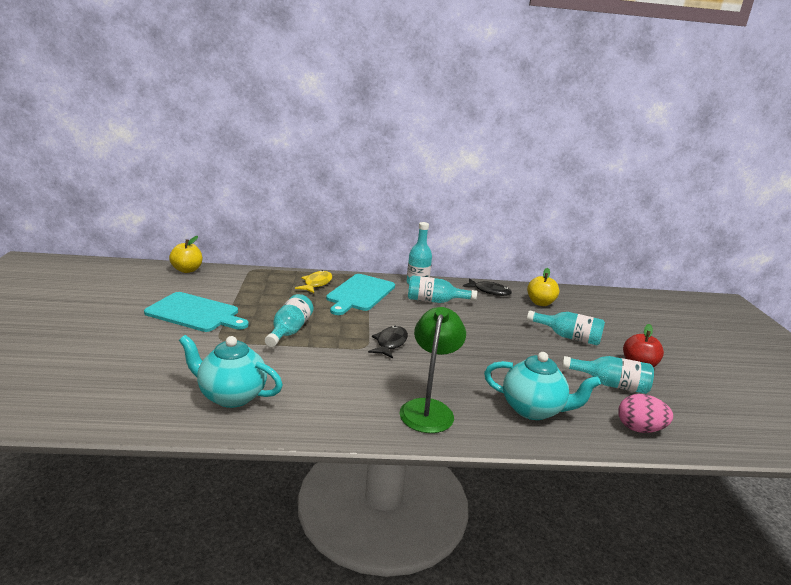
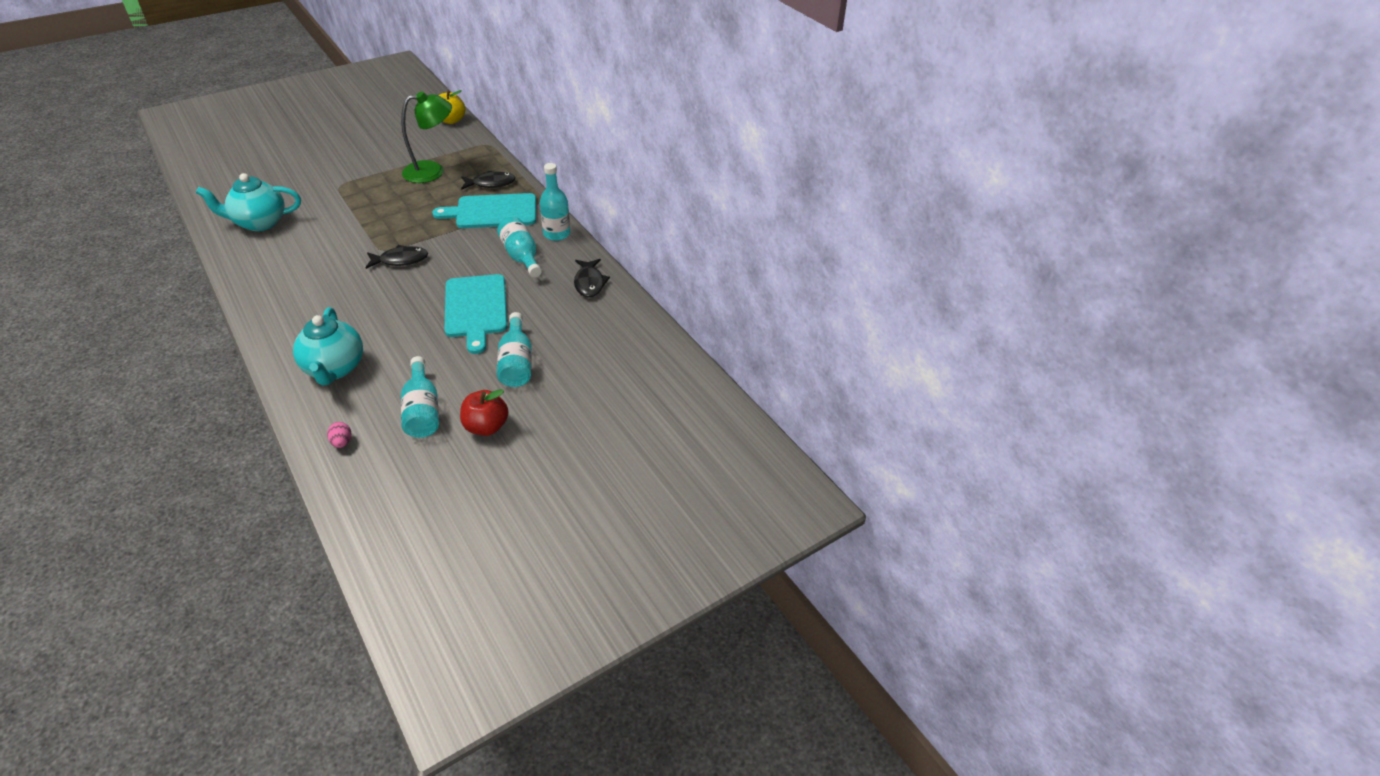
camera: 60 degrees right, 20 degrees up
turquoise cutting board [144,292,248,332] -> turquoise cutting board moved to [445,274,507,354]
turquoise teapot [179,335,283,408] -> turquoise teapot turned 90 degrees counterclockwise [196,173,301,231]
turquoise bottle [265,294,313,347] -> none
yellow fish [295,270,332,293] -> black fish [461,171,515,190]
green lamp [399,307,466,433] -> green lamp moved to [401,91,452,183]
yellow apple [527,268,559,306] -> none
pink egg [618,394,673,433] -> pink egg [327,422,351,448], size x0.56

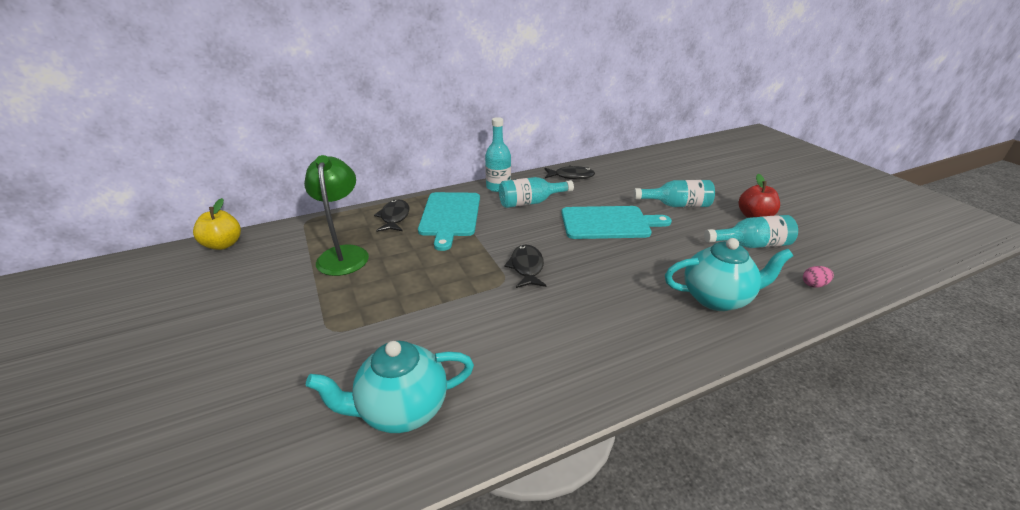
camera: 80 degrees left, 10 degrees down
turquoise teapot [196,173,301,231] -> turquoise teapot turned 75 degrees clockwise [306,341,474,433]

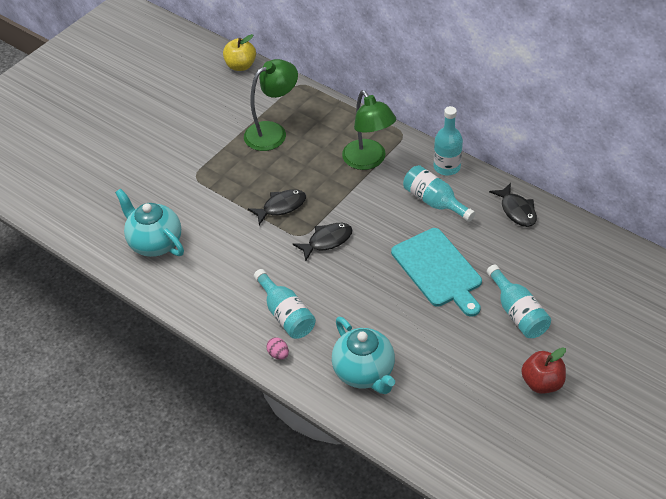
camera: 65 degrees right, 15 degrees up
black fish [374,199,410,232] -> black fish moved to [248,189,306,225]
turquoise cutting board [418,192,480,251] -> green lamp [342,90,396,170]
turquoise bottle [704,215,798,248] -> turquoise bottle moved to [254,269,316,339]
pink egg [803,266,834,288] -> pink egg moved to [266,337,289,360]

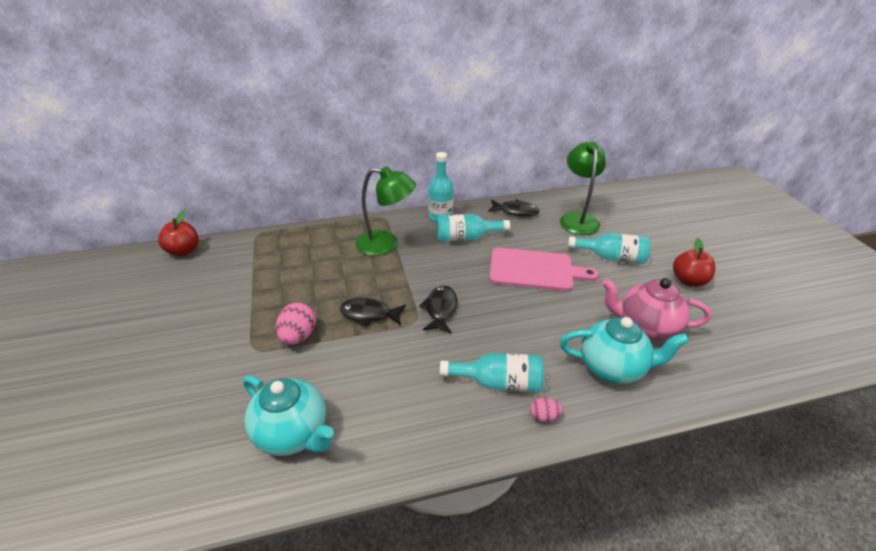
camera: 55 degrees left, 10 degrees down
turquoise teapot [115,188,184,257] -> turquoise teapot turned 135 degrees counterclockwise [243,375,334,456]
yellow apple [223,34,256,71] -> red apple [158,210,199,256]
green lamp [244,59,298,151] -> green lamp moved to [560,142,606,235]
black fish [248,189,306,225] -> black fish turned 90 degrees counterclockwise [340,298,406,327]
turquoise cutting board [391,228,482,317] -> pink cutting board [490,248,599,291]
none -> pink egg [276,302,316,345]
none -> pink teapot [602,278,712,340]

